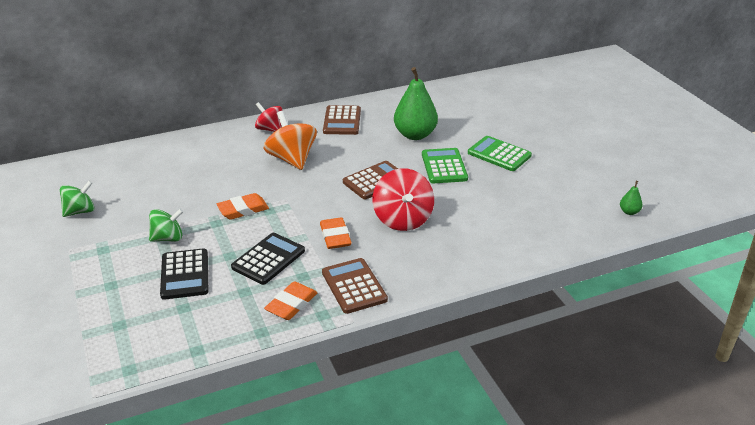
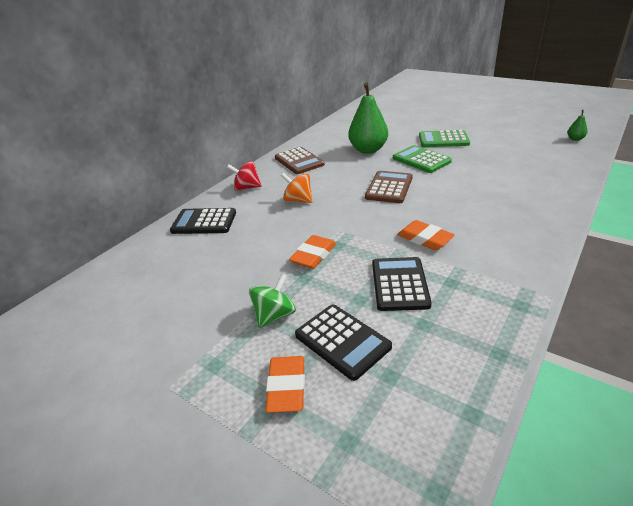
camera: 30 degrees left, 0 degrees up
green spinning top [60,181,95,217] -> none
orange spinning top [263,111,317,170] -> orange spinning top [281,172,312,203], size x0.64
orange eraser [264,281,318,320] -> orange eraser moved to [265,356,305,413]
brown calculator [322,258,388,314] -> none
red spinning top [373,168,434,231] -> none
none -> black calculator [170,208,236,234]

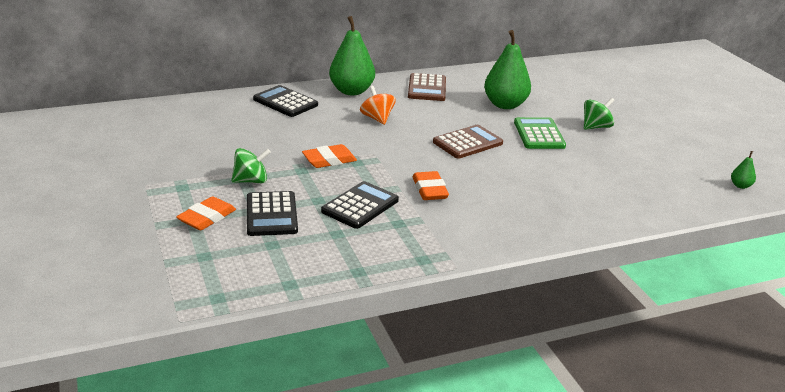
camera: 30 degrees right, 5 degrees down
red spinning top [227,161,262,191] -> green pear [329,16,375,95]
green calculator [419,130,470,147] -> green spinning top [584,97,615,130]

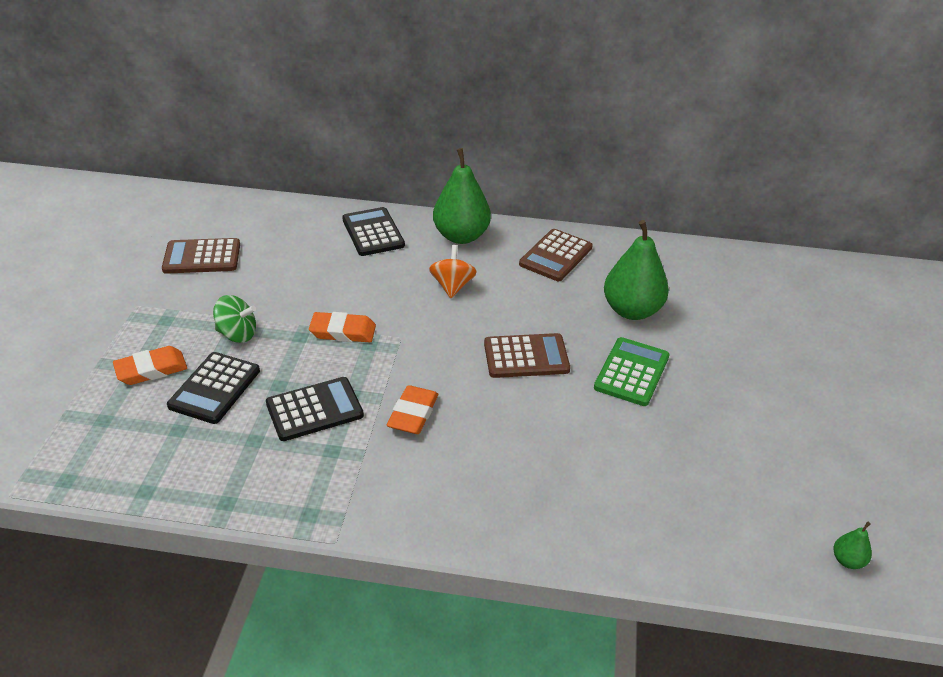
camera: 30 degrees right, 10 degrees up
green spinning top [584,97,615,130] -> none
none -> brown calculator [162,238,240,274]

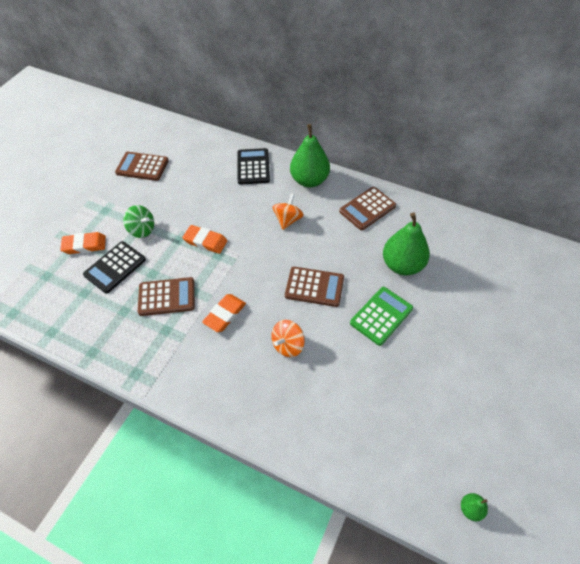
camera: 20 degrees right, 15 degrees up
black calculator [266,377,364,441] -> brown calculator [138,277,195,316]
none -> orange spinning top [271,320,305,357]

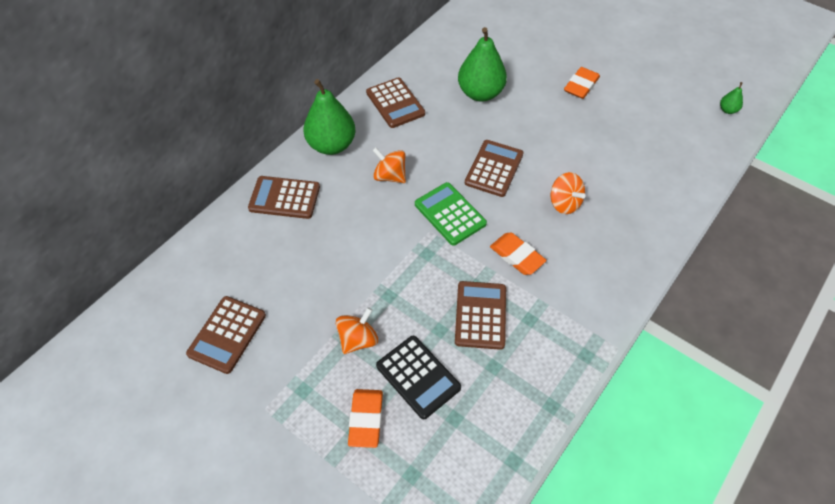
camera: 80 degrees left, 0 degrees up
green spinning top [123,205,154,238] -> orange spinning top [336,307,378,354]
orange eraser [182,225,227,254] -> orange eraser moved to [564,67,600,99]
black calculator [237,148,270,185] -> brown calculator [248,176,320,219]
green calculator [350,287,413,346] -> green calculator moved to [415,182,487,246]

